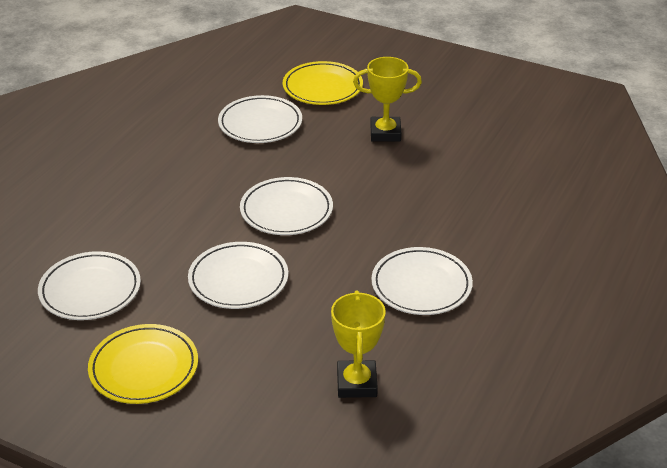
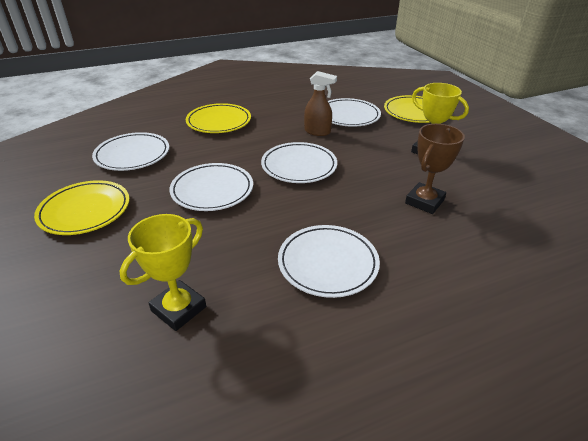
camera: 40 degrees right, 0 degrees up
none -> yellow plate [186,103,251,133]
none -> brown spray bottle [304,71,337,136]
none -> brown trophy [405,124,465,214]

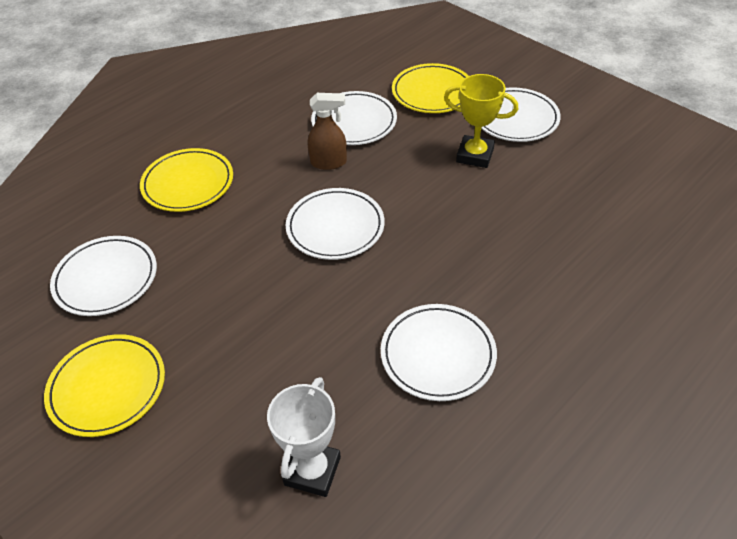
camera: 20 degrees left, 10 degrees up
yellow trophy [119,214,206,331] -> white trophy [267,377,341,497]
white plate [169,163,253,211] -> white plate moved to [481,87,561,142]
brown trophy [405,124,465,214] -> none

